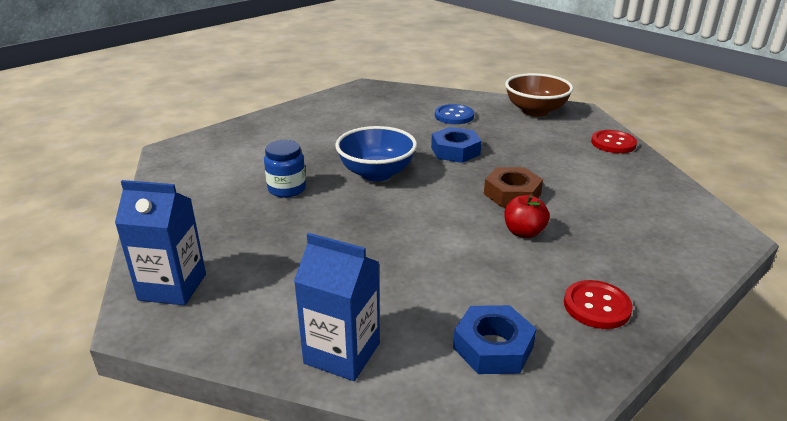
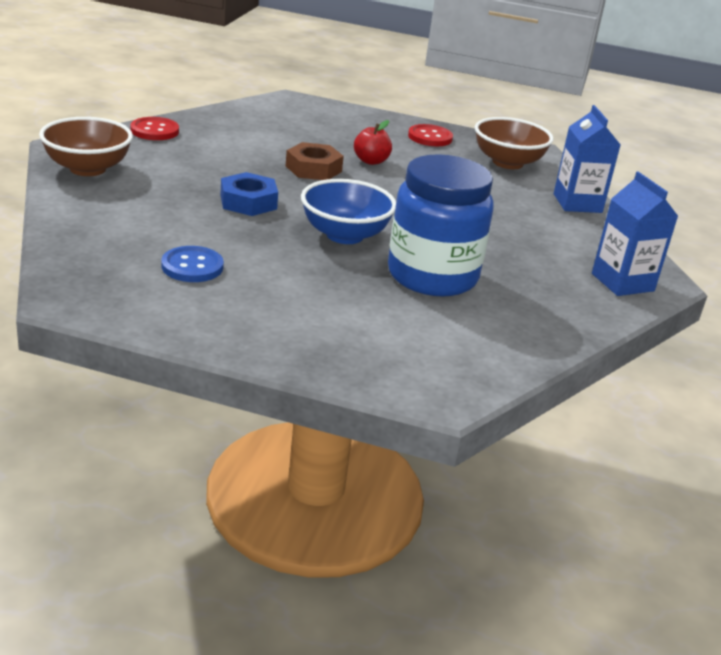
camera: 125 degrees left, 0 degrees up
blue jar [264,140,306,198] -> blue jar [388,154,494,296], size x2.02
blue button [435,104,474,124] -> blue button moved to [161,246,224,282]
blue nut [453,305,536,374] -> brown bowl [475,117,554,169]

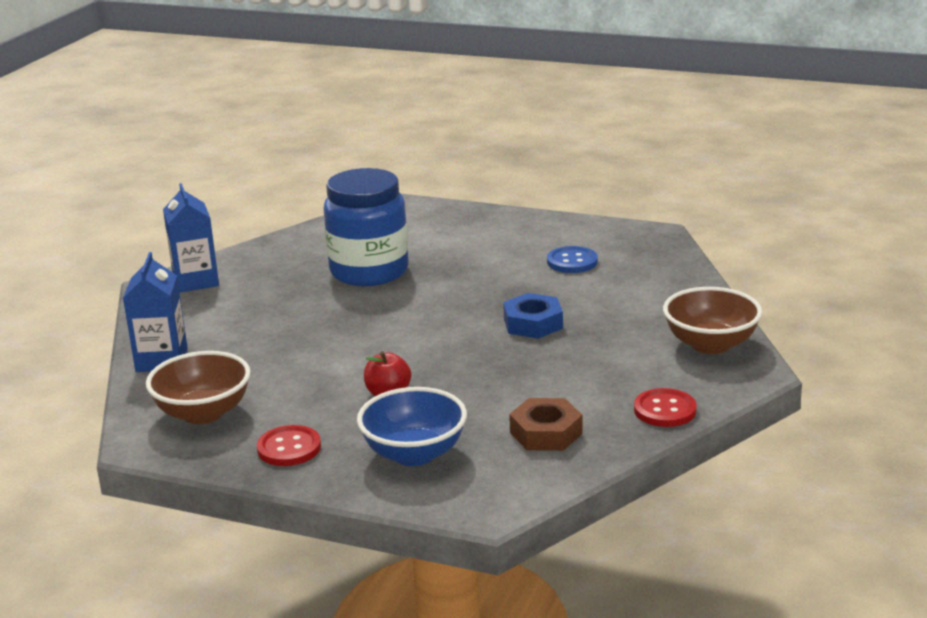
camera: 170 degrees left, 5 degrees down
brown nut [286,142,344,180] -> brown nut moved to [509,398,583,451]
blue bowl [301,179,396,244] -> blue bowl moved to [357,387,467,466]

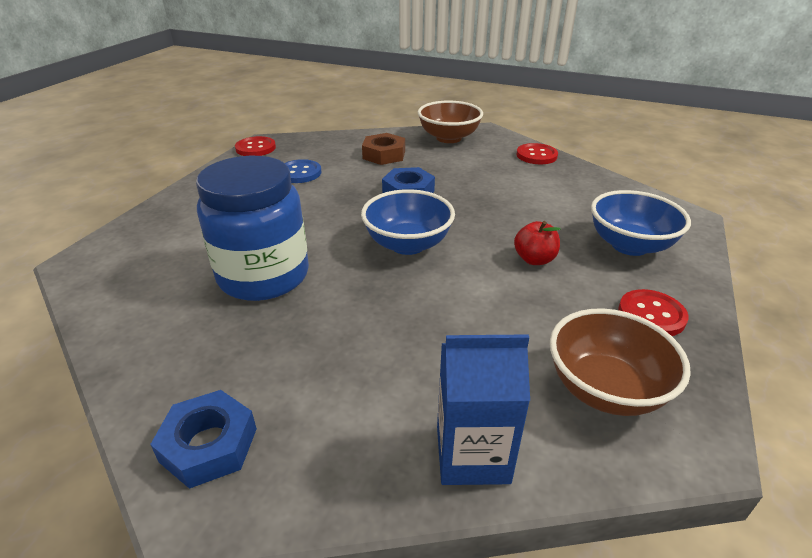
camera: 90 degrees left, 10 degrees up
blue carton [163,183,219,293] -> blue nut [150,390,257,489]
brown nut [509,398,583,451] -> brown nut moved to [362,133,405,165]
none -> red button [235,136,276,156]
none -> blue bowl [361,189,455,255]

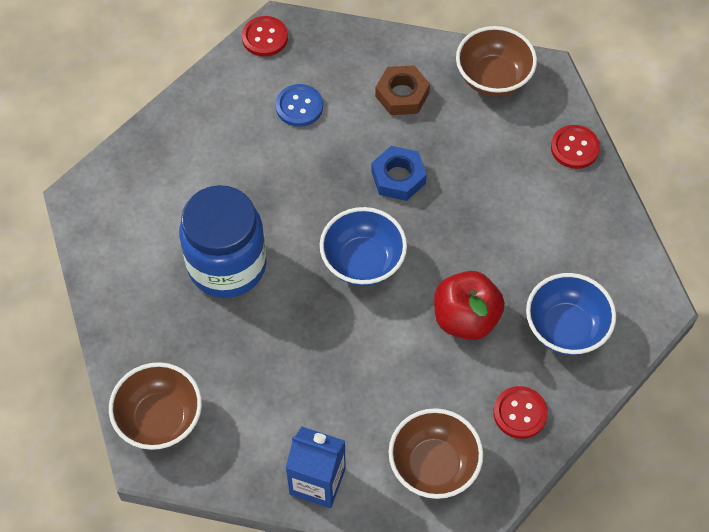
camera: 20 degrees right, 25 degrees up
blue nut [150,390,257,489] -> brown bowl [109,362,202,450]
red apple [514,221,560,265] -> red apple [434,271,505,340], size x1.68

